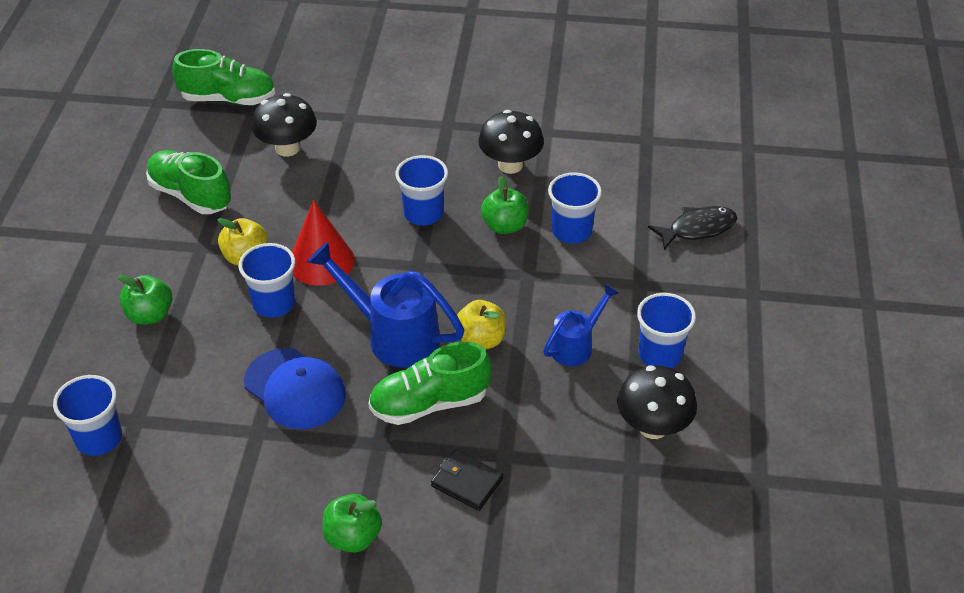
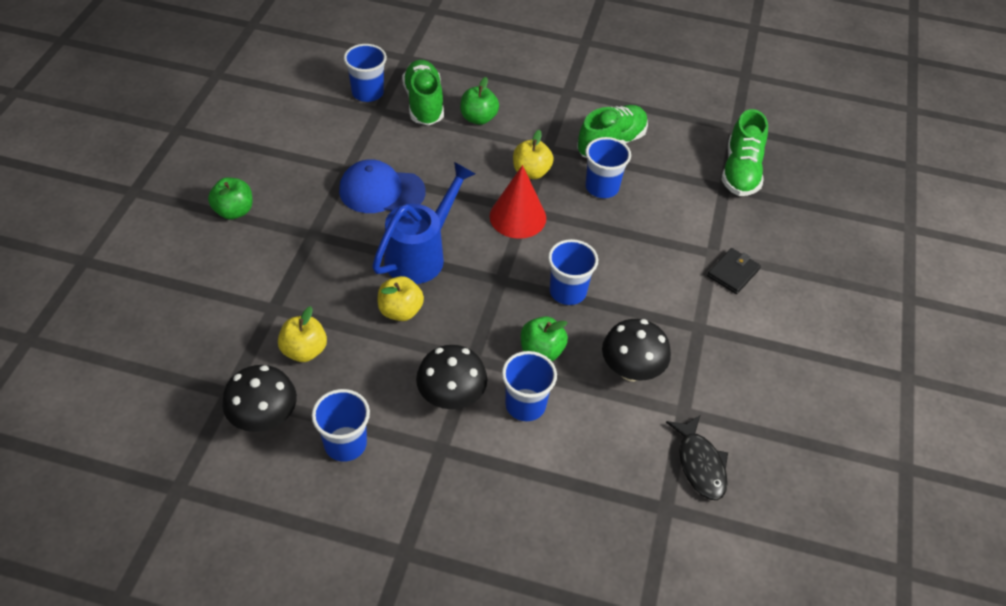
camera: 95 degrees right, 5 degrees up
blue cup [239,243,295,318] -> blue cup moved to [585,137,631,198]
blue cap [244,348,346,429] -> blue cap turned 45 degrees clockwise [339,159,426,213]
black mushroom [252,93,317,157] -> black mushroom moved to [416,345,488,409]
green shoe [368,342,492,425] -> green shoe moved to [402,60,444,125]
black wallet [431,450,503,511] -> black wallet moved to [707,248,761,294]
blue watering can [543,284,619,366] -> none
black fish [648,206,737,250] -> black fish moved to [666,415,728,500]
none -> yellow apple [278,306,327,362]

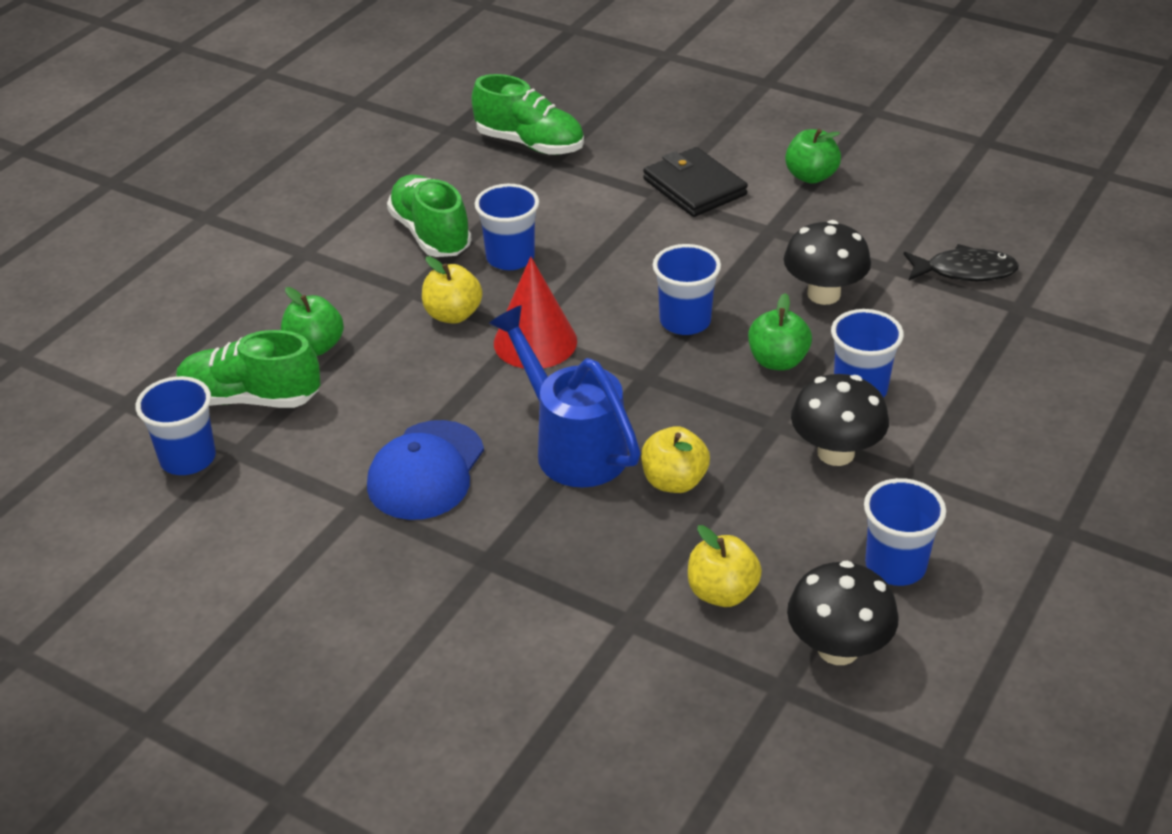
camera: 70 degrees left, 10 degrees down
green apple [208,178,253,220] -> green apple moved to [785,129,841,184]
black wallet [707,248,761,294] -> black wallet [643,147,748,217], size x1.52

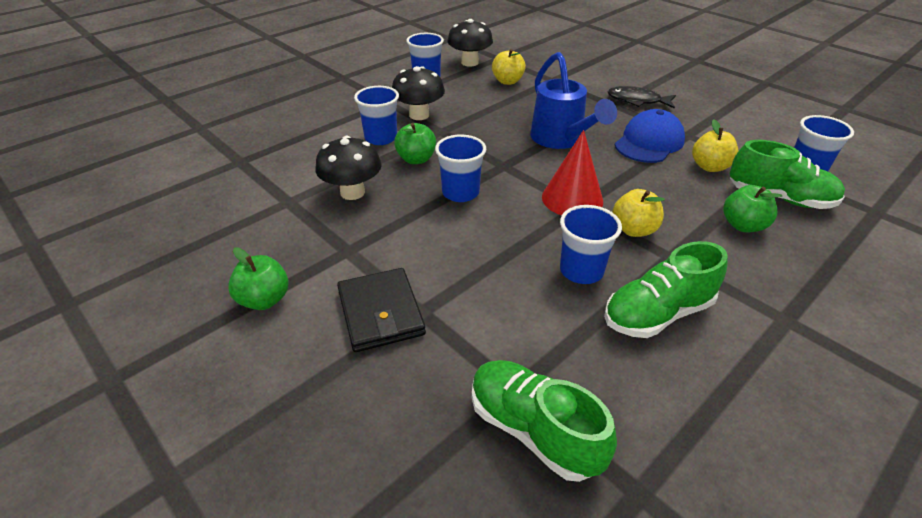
camera: 165 degrees left, 0 degrees up
green shoe [387,175,472,257] -> green shoe turned 75 degrees clockwise [604,241,728,338]
yellow apple [641,426,710,493] -> yellow apple moved to [692,119,738,172]
black fish [904,244,1019,281] -> black fish moved to [607,86,676,109]

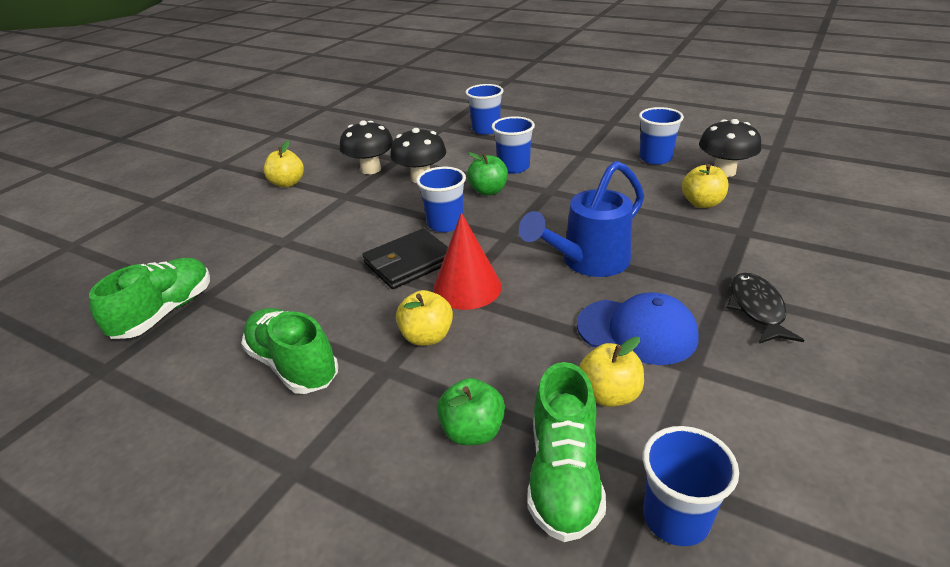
camera: 75 degrees right, 5 degrees down
green apple [228,247,289,310] -> yellow apple [263,140,304,188]
black wallet [337,268,426,352] -> black wallet moved to [362,229,448,289]
black mushroom [392,66,445,120] -> black mushroom moved to [340,120,393,174]
blue cup [560,205,622,284] -> blue cup moved to [465,84,503,135]

